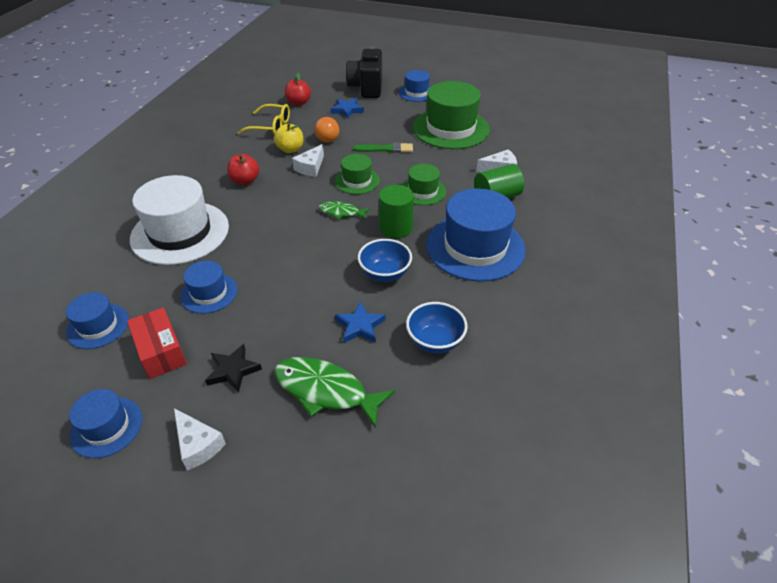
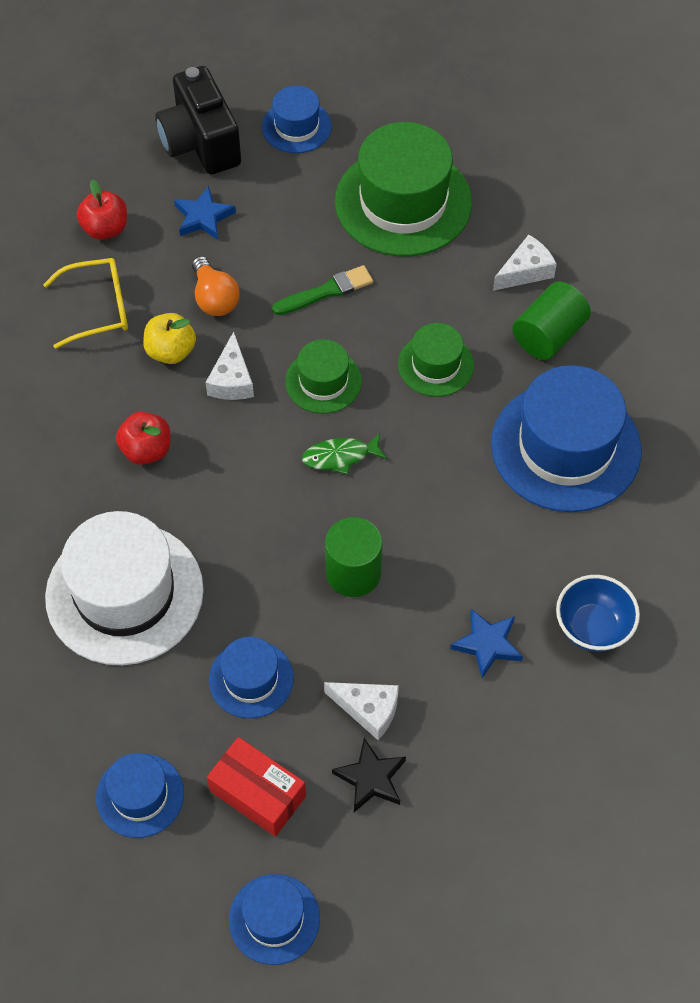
camera: 25 degrees left, 15 degrees up
white cheese [174,408,226,470] -> white cheese moved to [324,682,399,740]
green fish [274,357,395,428] -> none
blue bowl [358,239,412,282] -> none
green cylinder [379,185,414,238] -> green cylinder moved to [325,517,382,597]

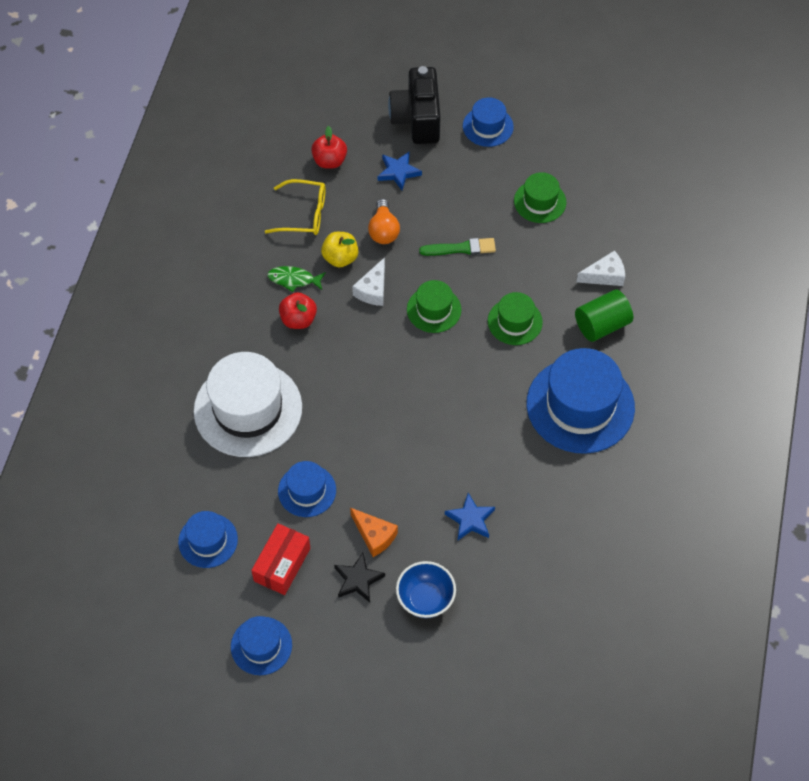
camera: 20 degrees right, 0 degrees up
red box [207,737,306,837] -> red box turned 60 degrees clockwise [251,523,310,595]
green fish [302,433,387,475] -> green fish moved to [267,266,326,292]
white cheese [324,682,399,740] -> orange cheese [350,508,398,557]
green cylinder [325,517,382,597] -> none
green hat [335,122,472,256] -> green hat [514,172,566,223], size x0.52
blue bowl [556,575,640,652] -> blue bowl moved to [396,561,456,618]

